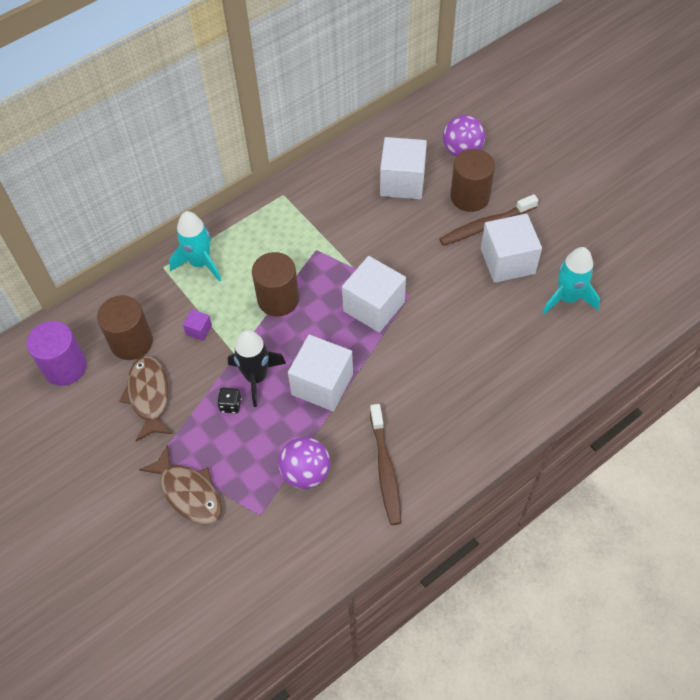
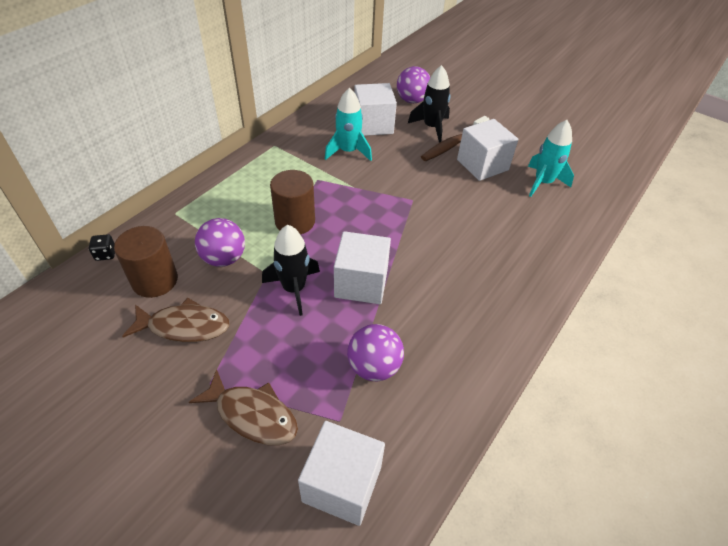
camera: 20 degrees left, 10 degrees down
purple cylinder [27,321,87,386] -> none
brown fish [120,356,172,441] -> brown fish turned 120 degrees clockwise [122,298,230,342]
turquoise rocket [169,211,221,282] -> turquoise rocket moved to [325,88,372,161]
purple cube [183,309,212,341] -> purple ball [195,218,245,267]
black dice [217,388,242,414] -> black dice moved to [89,234,115,261]
white cube [342,256,406,332] -> white cube moved to [298,421,385,526]
brown toothbrush [370,404,402,525] -> none
brown cylinder [450,149,495,212] -> black rocket [408,65,451,143]

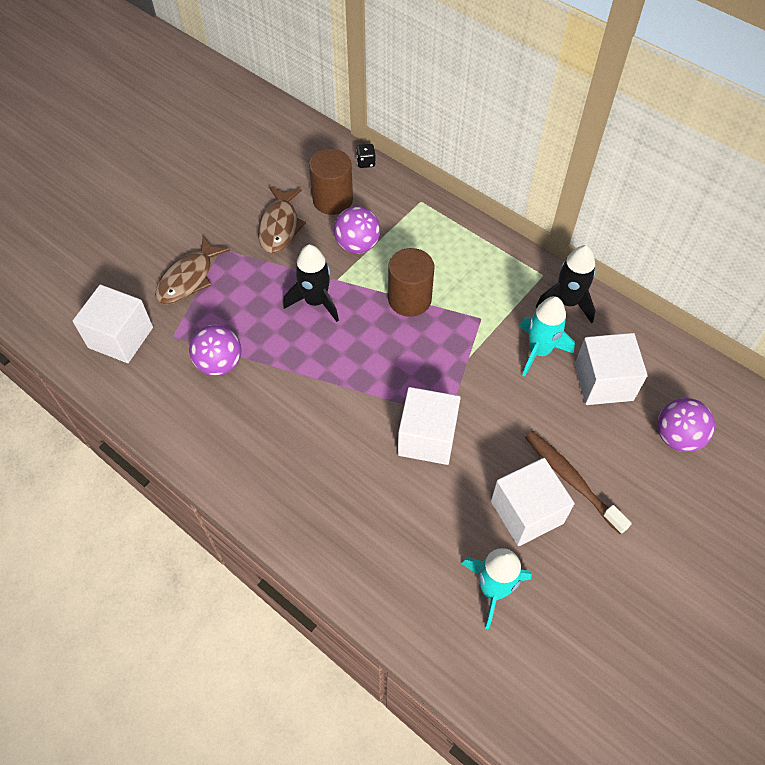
camera: 95 degrees right, 10 degrees up
white cube [334,231,391,304] -> white cube moved to [398,387,461,465]
black rocket [408,65,451,143] -> black rocket moved to [536,245,596,324]

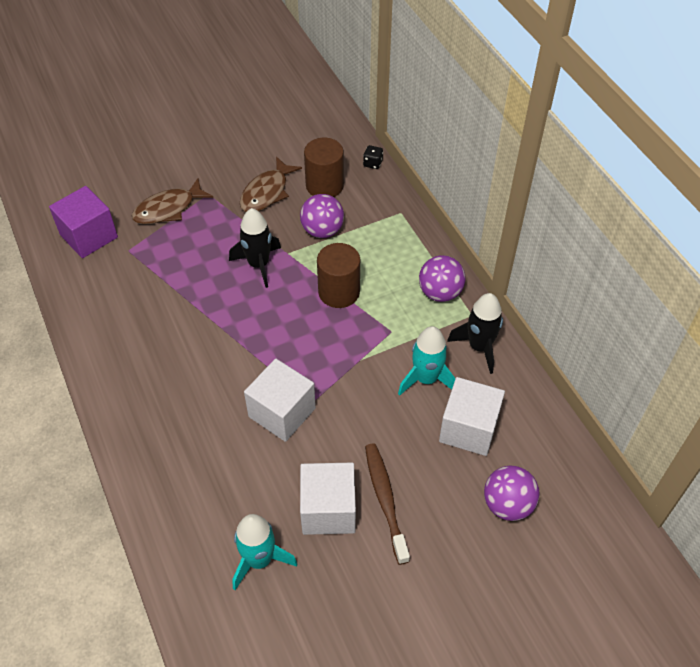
camera: 25 degrees right, 5 degrees down
white cube [73,285,153,363] -> purple cube [49,186,118,258]
purple ball [189,325,241,376] -> purple ball moved to [419,255,465,302]

